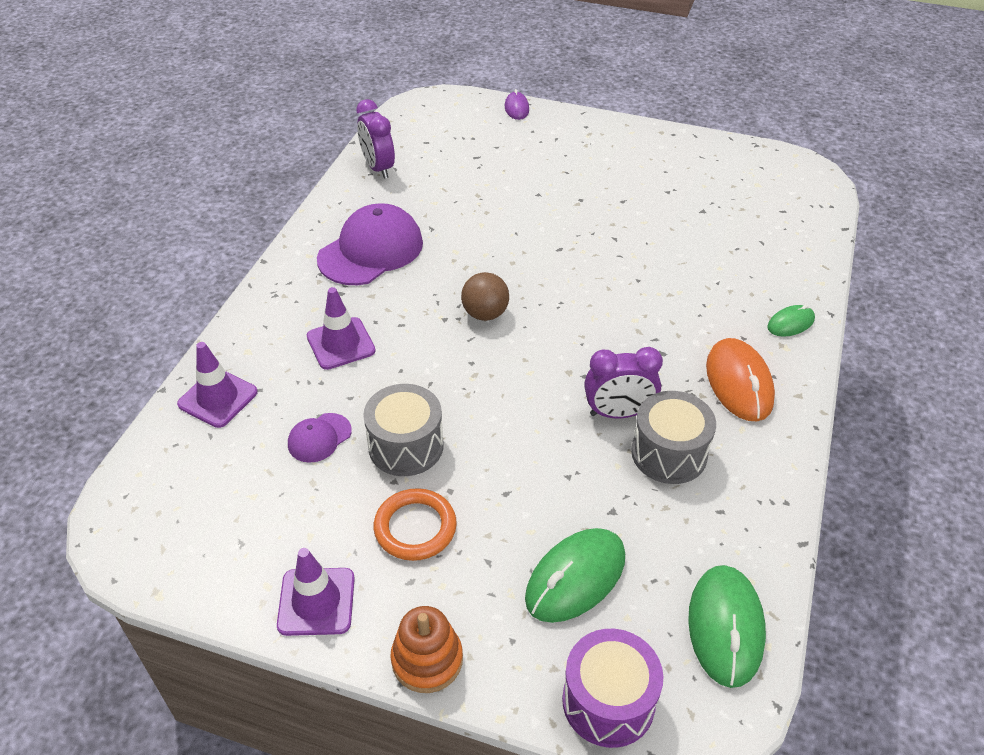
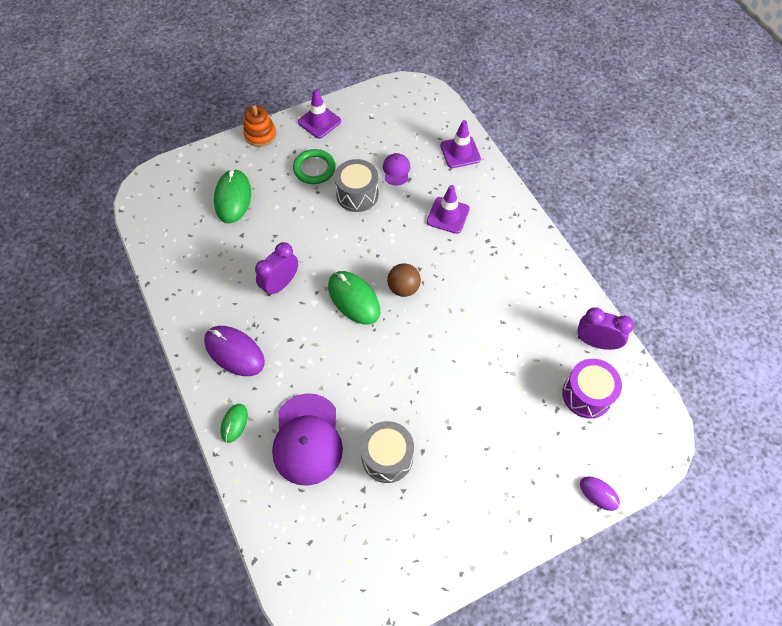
camera: 135 degrees right, 15 degrees up
purple cap [317,203,423,285] -> purple cap moved to [272,393,343,486]
orange ring [374,488,457,561] -> green ring [293,149,336,184]
purple drum [562,629,663,748] -> purple drum moved to [562,359,622,418]
grey drum [631,391,716,484] -> grey drum moved to [360,421,414,483]
green mouse [688,565,766,688] -> green mouse moved to [328,271,380,325]
orange mouse [706,338,775,421] -> purple mouse [204,326,265,376]

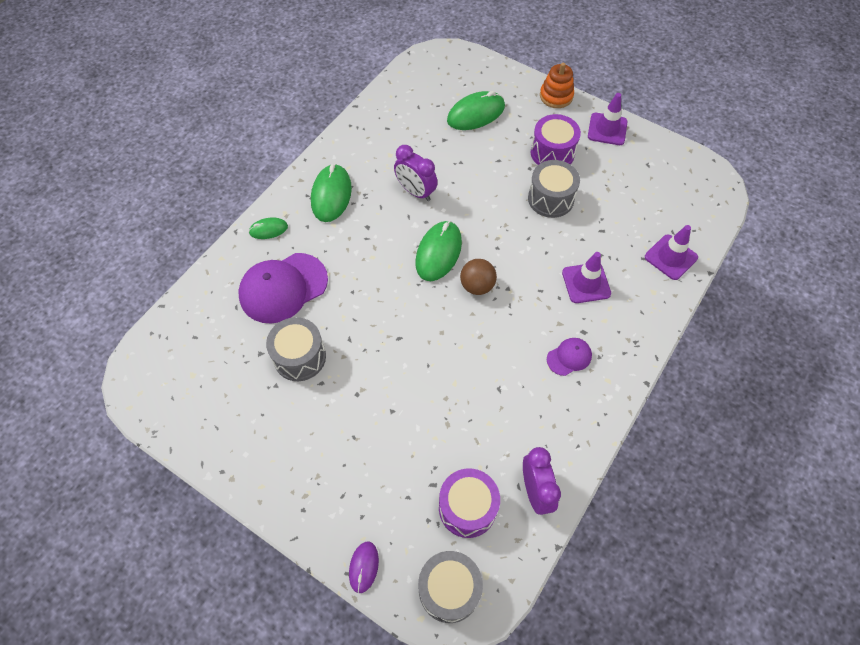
camera: 60 degrees right, 0 degrees up
purple mouse [204,326,265,376] -> green mouse [311,164,352,222]
purple clock [255,242,298,296] -> purple clock turned 150 degrees counterclockwise [394,145,438,201]
green ring [293,149,336,184] -> purple drum [531,114,581,165]
purple cap [383,153,410,186] -> purple cap moved to [547,338,592,376]
none -> grey drum [418,551,483,623]

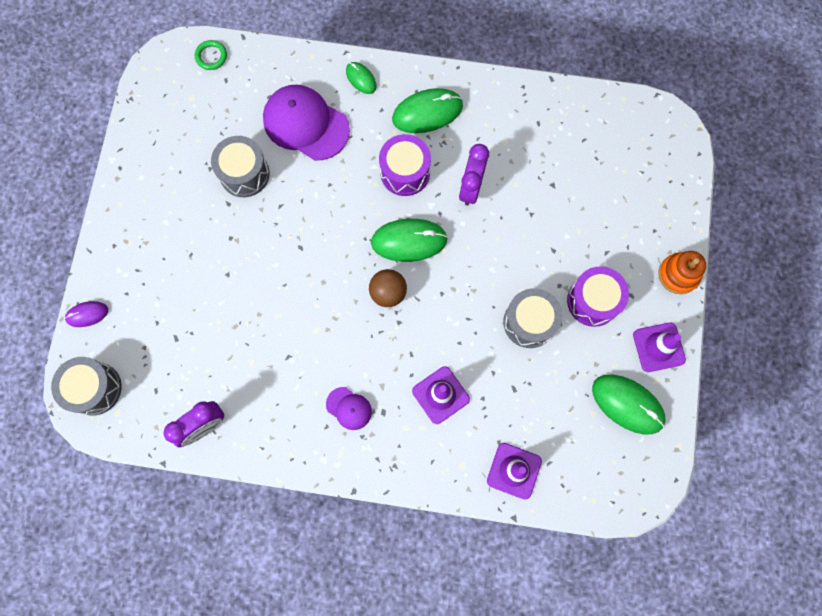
camera: 65 degrees right, 15 degrees up
purple drum [439,468,500,538] -> purple drum moved to [379,134,431,196]
green mouse [447,91,505,130] -> green mouse moved to [592,375,666,434]
none -> green ring [195,40,227,70]

